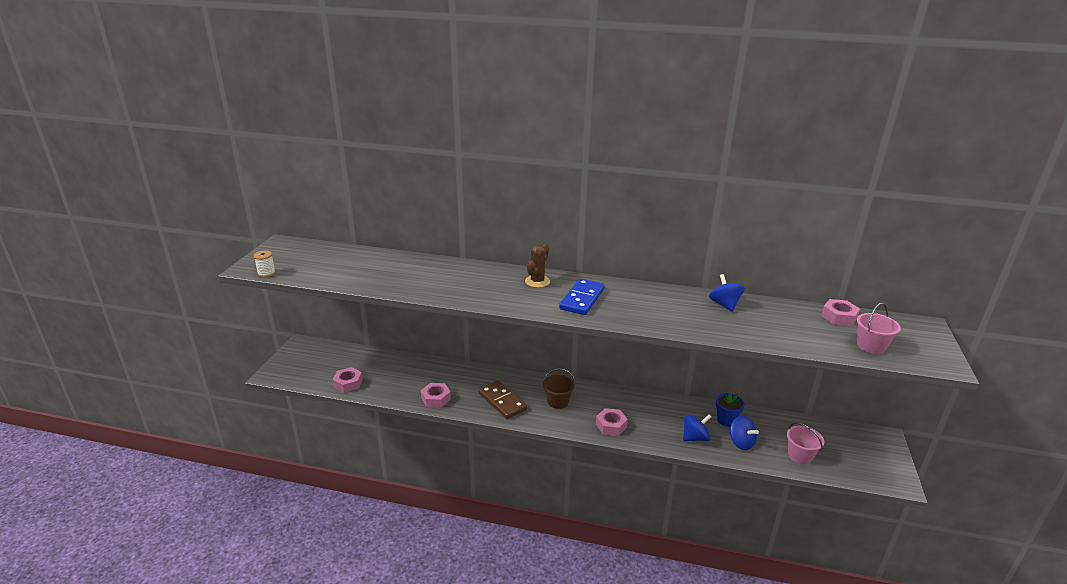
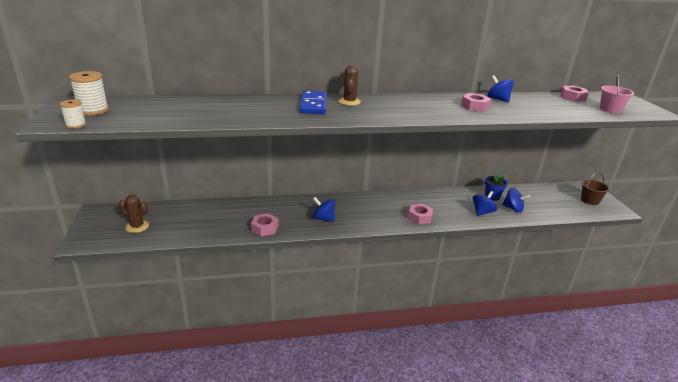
camera: 25 degrees left, 0 degrees up
pink nut [333,367,363,393] -> pink nut moved to [461,93,491,112]
brown domino [479,380,527,419] -> blue spinning top [313,197,335,222]
brown bucket [542,368,575,409] -> brown bucket moved to [581,172,610,205]
blue domino [559,279,605,315] -> blue domino moved to [299,91,327,114]
pink bucket [787,423,824,464] -> none
none -> white spool [69,71,109,116]
none -> brown cactus [119,195,149,233]

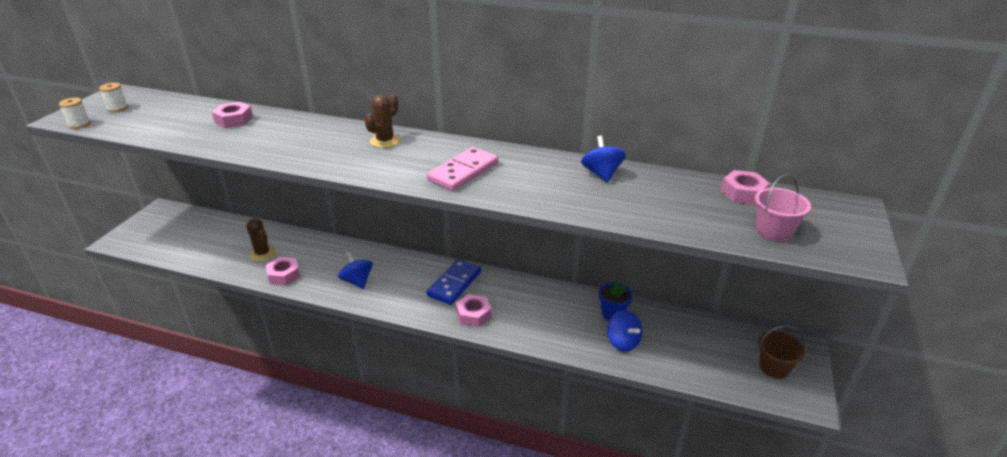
camera: 30 degrees right, 5 degrees up
white spool [69,71,109,116] -> white spool [99,83,128,112], size x0.61
brown cactus [119,195,149,233] -> brown cactus moved to [246,218,276,261]
blue domino [299,91,327,114] -> blue domino moved to [427,259,481,305]
pink nut [461,93,491,112] -> pink nut moved to [212,102,253,128]
blue spinning top [472,191,497,216] -> none
none -> pink domino [427,147,498,191]

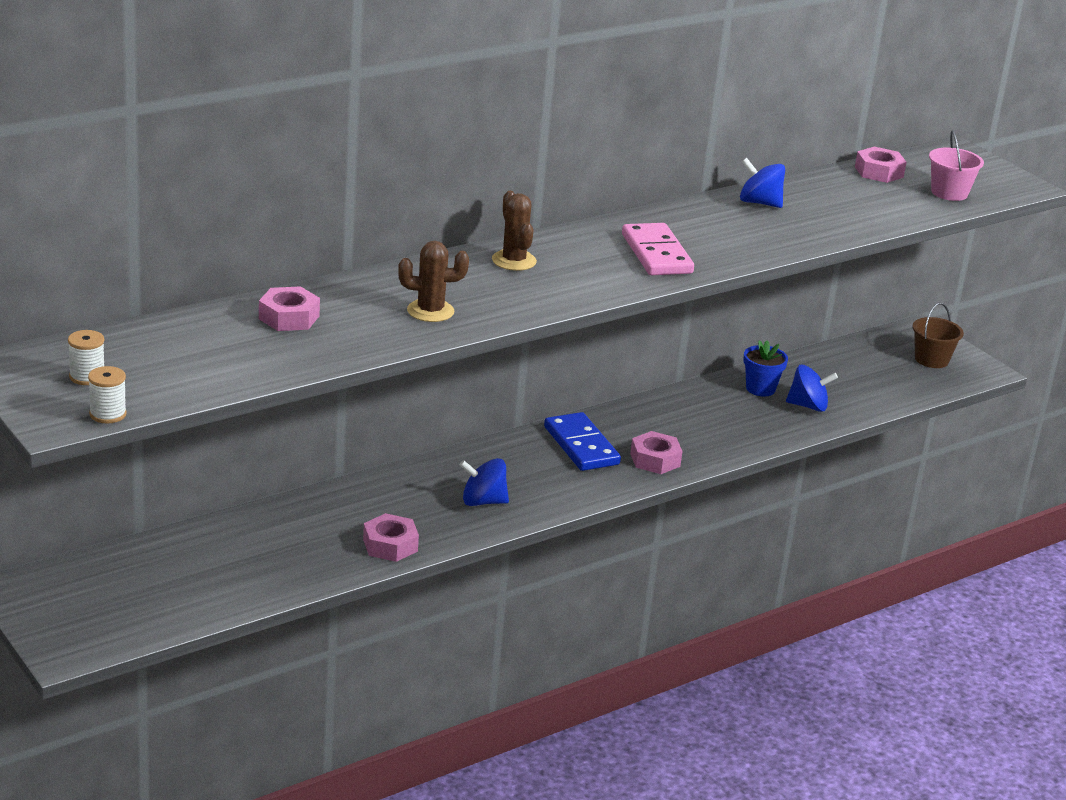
camera: 55 degrees left, 5 degrees down
brown cactus [246,218,276,261] -> brown cactus moved to [398,241,469,322]

